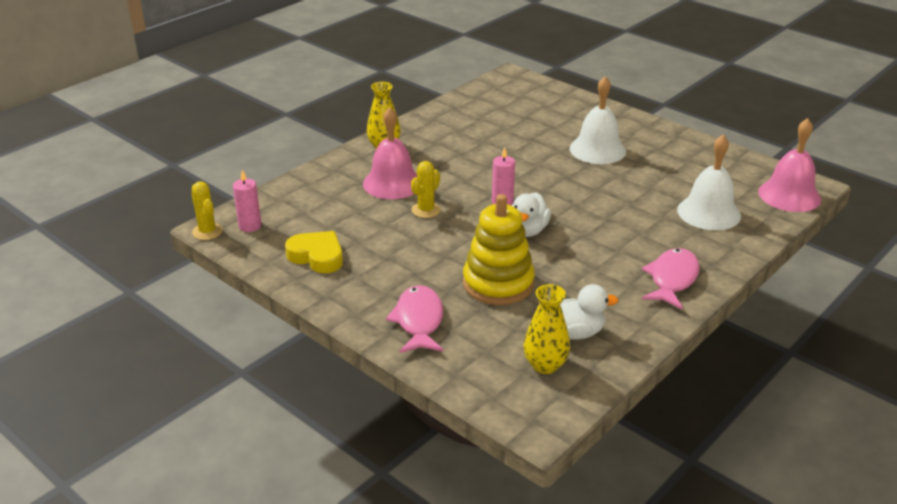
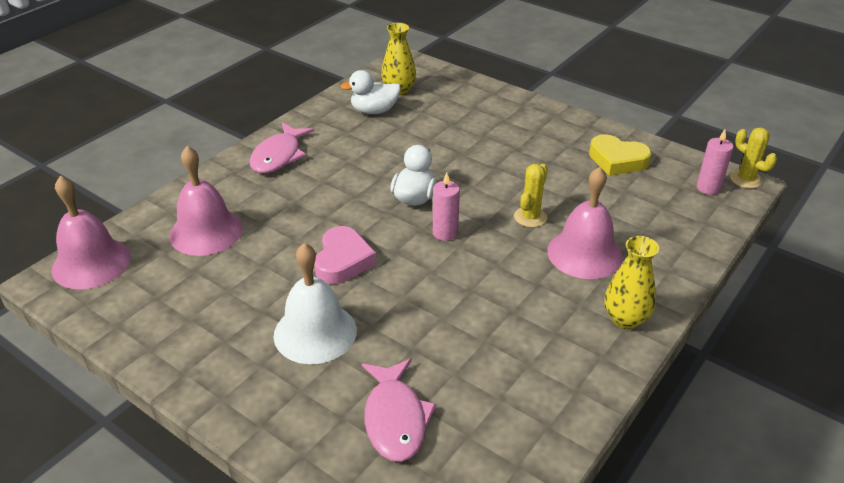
camera: 175 degrees right, 5 degrees up
pink fish [386,285,444,353] -> pink fish moved to [362,358,436,462]
yellow stacking toy [463,194,535,305] -> none
white bell [677,134,741,230] -> pink bell [169,146,243,256]
none -> pink heart [314,226,376,284]

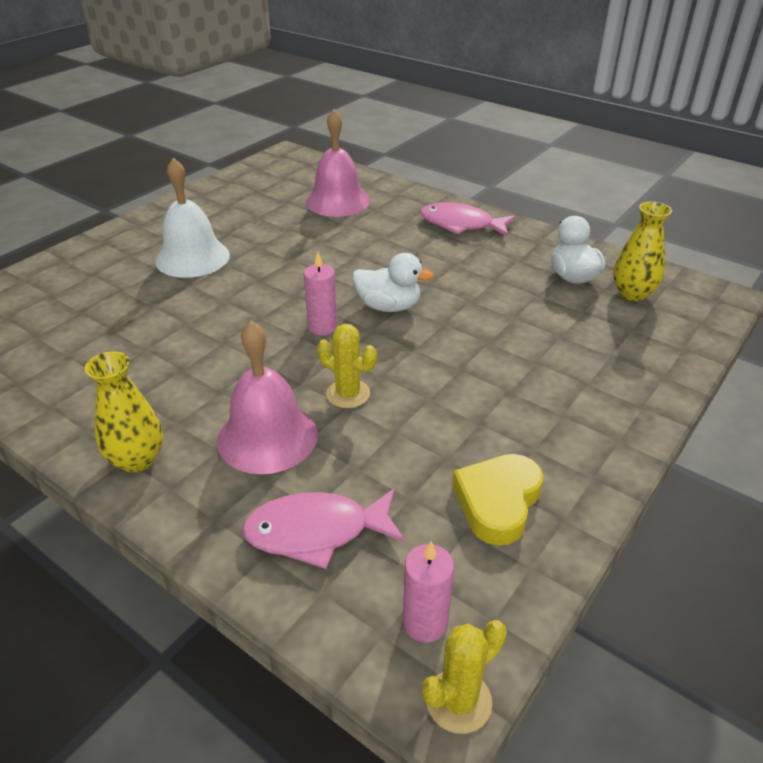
camera: 90 degrees right, 0 degrees up
pink bell [51,176,130,289] -> none
pink heart [314,226,376,284] -> none
pink fish [362,358,436,462] -> pink fish moved to [242,489,405,569]

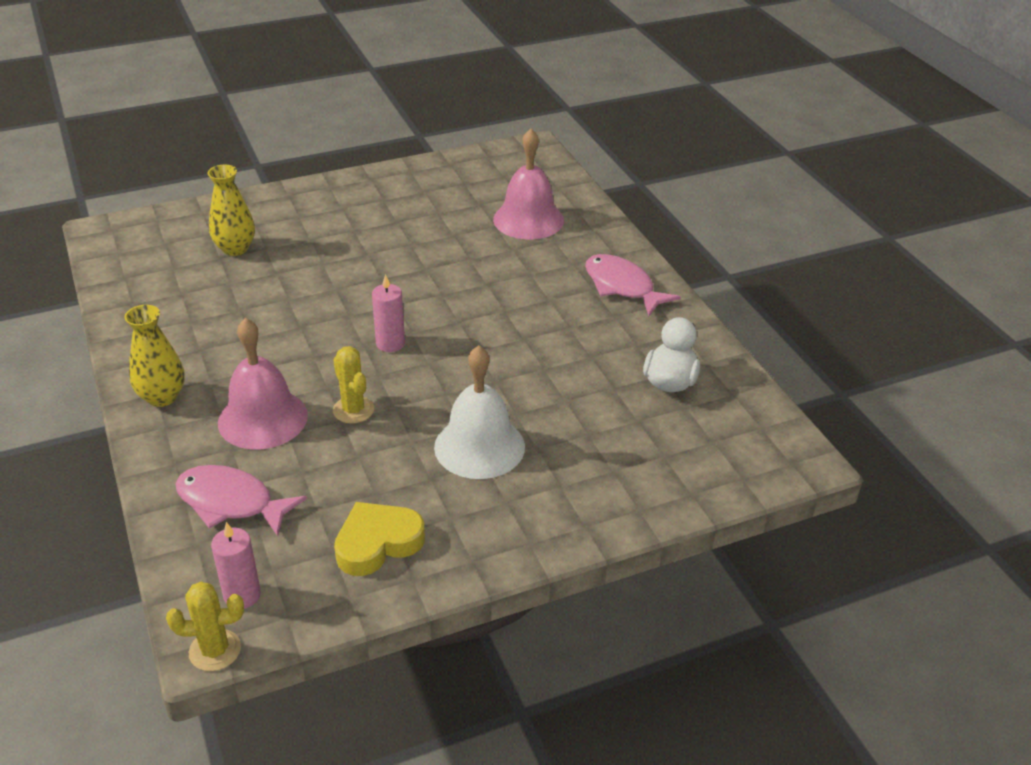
camera: 30 degrees right, 0 degrees up
white bell [155,158,230,278] -> white bell moved to [434,345,525,479]
white duck [353,253,434,312] -> none
yellow vase [613,201,672,301] -> yellow vase moved to [208,165,255,256]

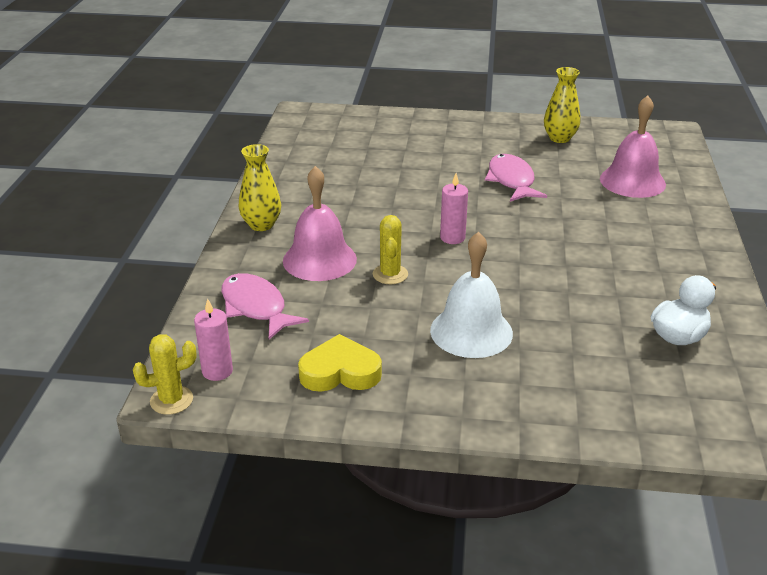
camera: 30 degrees right, 5 degrees down
yellow cactus [166,582,244,671] -> yellow cactus turned 45 degrees counterclockwise [133,334,196,415]
yellow vase [208,165,255,256] -> yellow vase moved to [544,67,580,143]
pink fish [585,254,681,316] -> pink fish moved to [485,154,547,202]

